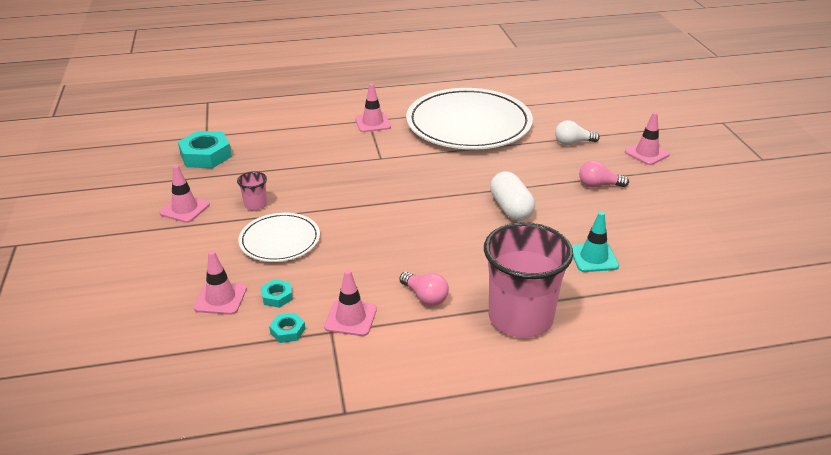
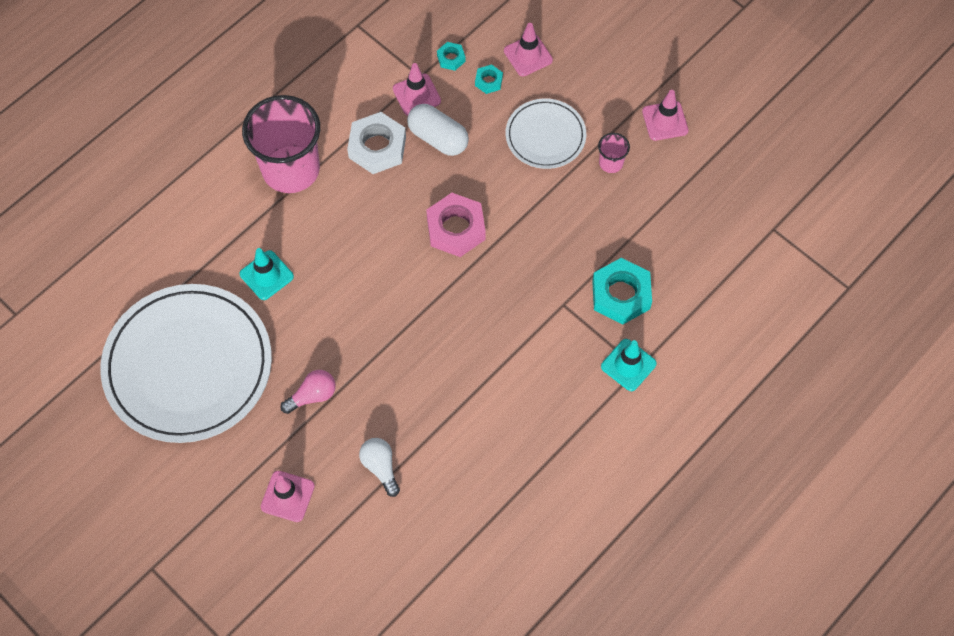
camera: 145 degrees right, 30 degrees up
turquoise nut [178,131,232,168] -> turquoise nut moved to [592,258,652,325]
pink traffic cone [355,83,391,132] -> turquoise traffic cone [601,339,657,391]
pink light bulb [399,272,449,306] -> white nut [347,112,406,174]
white plate [406,88,533,150] -> white plate moved to [100,284,272,443]
white capsule [490,172,535,221] -> white capsule moved to [407,104,469,156]
white light bulb [555,120,600,145] -> white light bulb turned 75 degrees counterclockwise [359,438,400,497]
none -> pink nut [426,193,486,257]

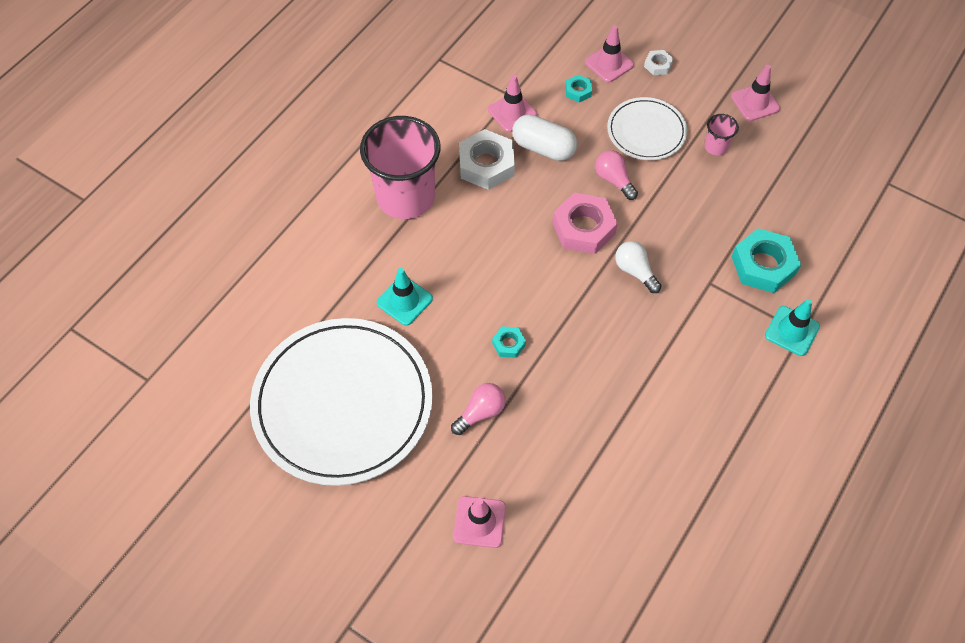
camera: 10 degrees left, 5 degrees down
white light bulb [359,438,400,497] -> white light bulb moved to [615,241,661,293]
turquoise nut [437,42,466,71] -> turquoise nut moved to [492,326,526,358]
none -> pink light bulb [595,150,638,200]
none -> white nut [644,50,673,75]

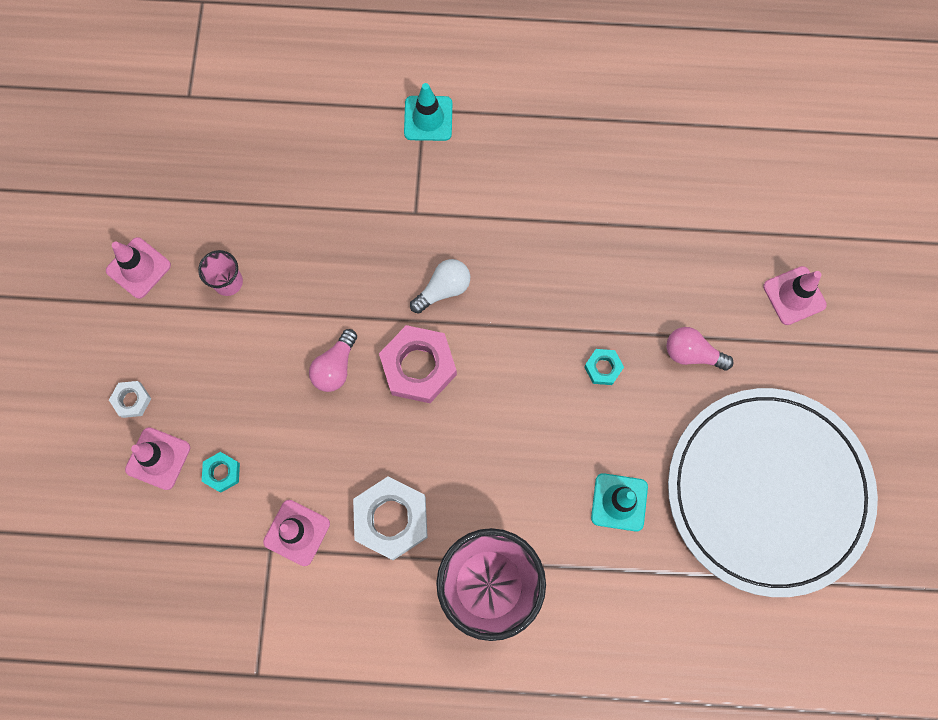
camera: 120 degrees left, 15 degrees up
white capsule [512,114,577,161] -> none
white plate [607,97,687,160] -> none
white light bulb [615,241,661,293] -> white light bulb turned 150 degrees counterclockwise [410,259,470,314]
turquoise nut [731,228,801,293] -> none

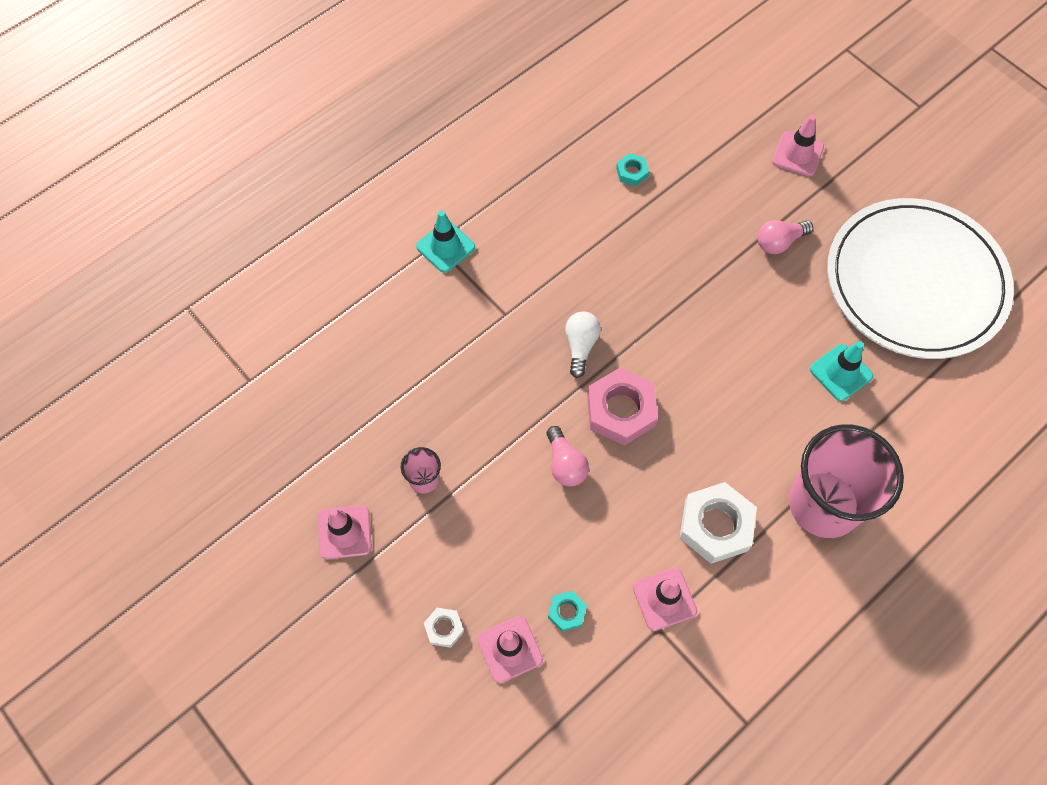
camera: 45 degrees left, 10 degrees down
turquoise nut [584,349,624,385] -> turquoise nut moved to [616,153,649,186]

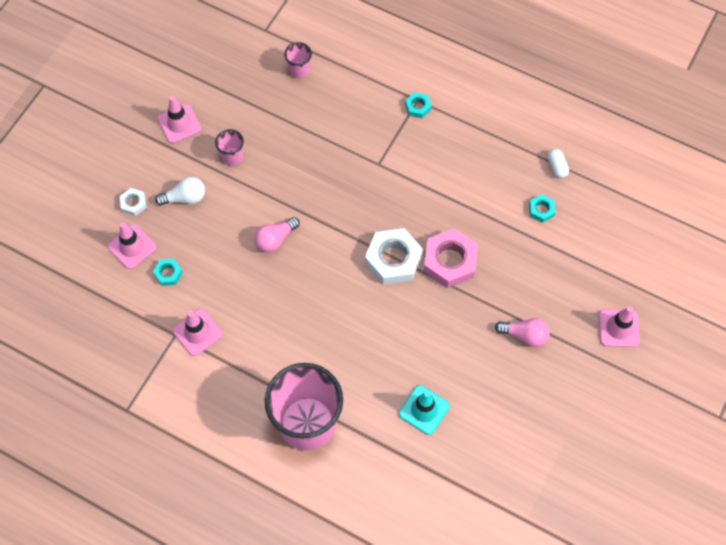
camera: 70 degrees right, 0 degrees up
turquoise traffic cone [416,210,475,273] -> turquoise nut [405,92,431,118]
white light bulb [565,311,601,378] -> white light bulb moved to [155,177,205,206]
pink nut [587,368,658,446] -> pink nut moved to [424,229,478,288]
white nut [680,482,757,564] -> white nut moved to [365,228,423,285]
pink light bulb [757,220,813,254] -> pink light bulb turned 150 degrees clockwise [495,318,550,347]
white plate [827,198,1014,359] -> none
none -> pink cup [284,42,312,78]
none -> white capsule [548,149,569,178]

